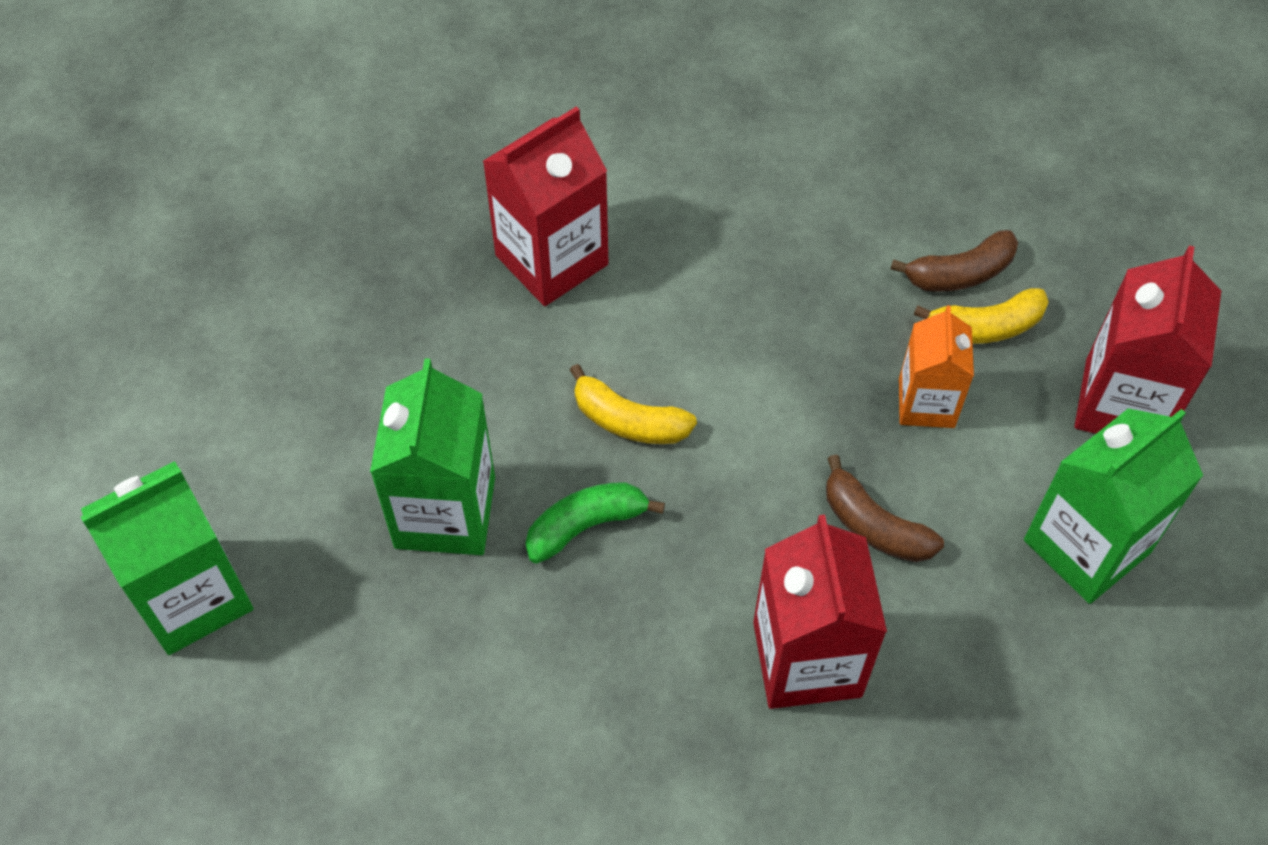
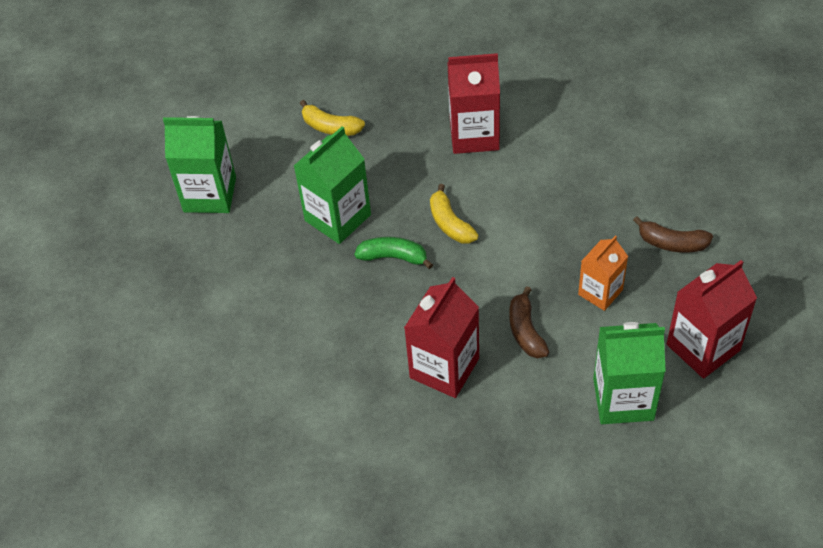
camera: 40 degrees right, 5 degrees down
yellow banana [914,288,1049,344] -> yellow banana moved to [300,100,365,136]

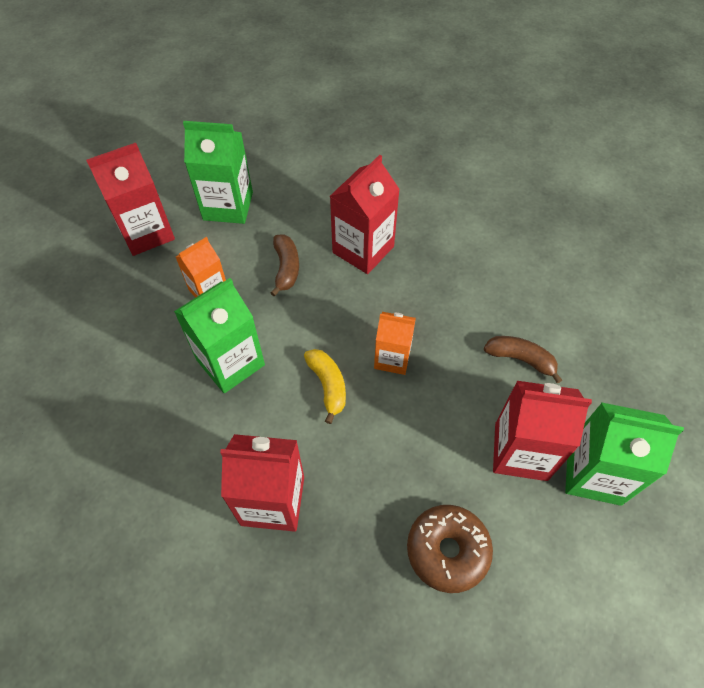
camera: 175 degrees left, 5 degrees up
green carton [294,126,371,244] -> green carton moved to [174,278,265,393]
yellow banana [300,100,365,136] -> brown donut [407,505,493,593]
green banana [354,237,433,269] -> orange carton [374,312,416,375]
brown banana [633,216,713,253] -> brown banana moved to [484,336,562,384]
none -> red carton [493,381,592,481]

